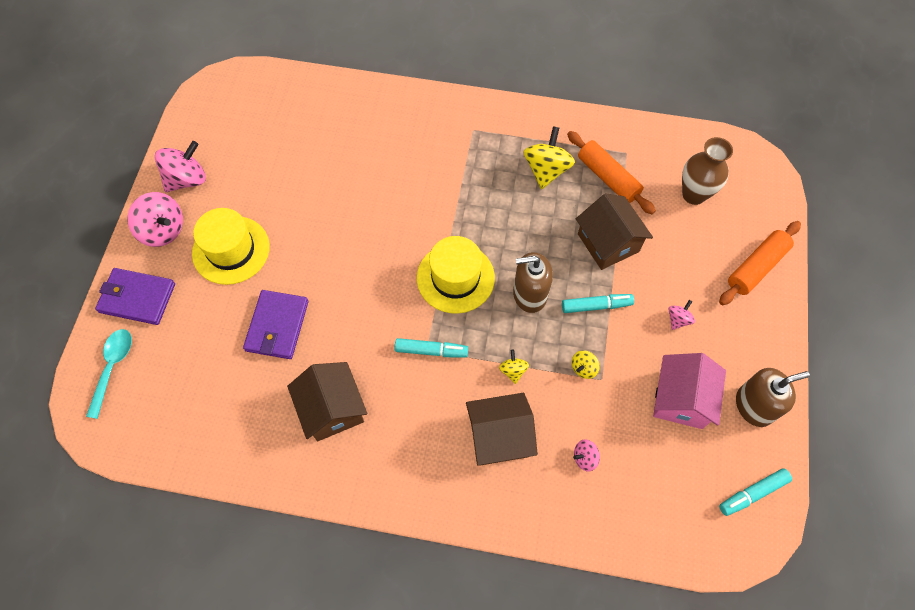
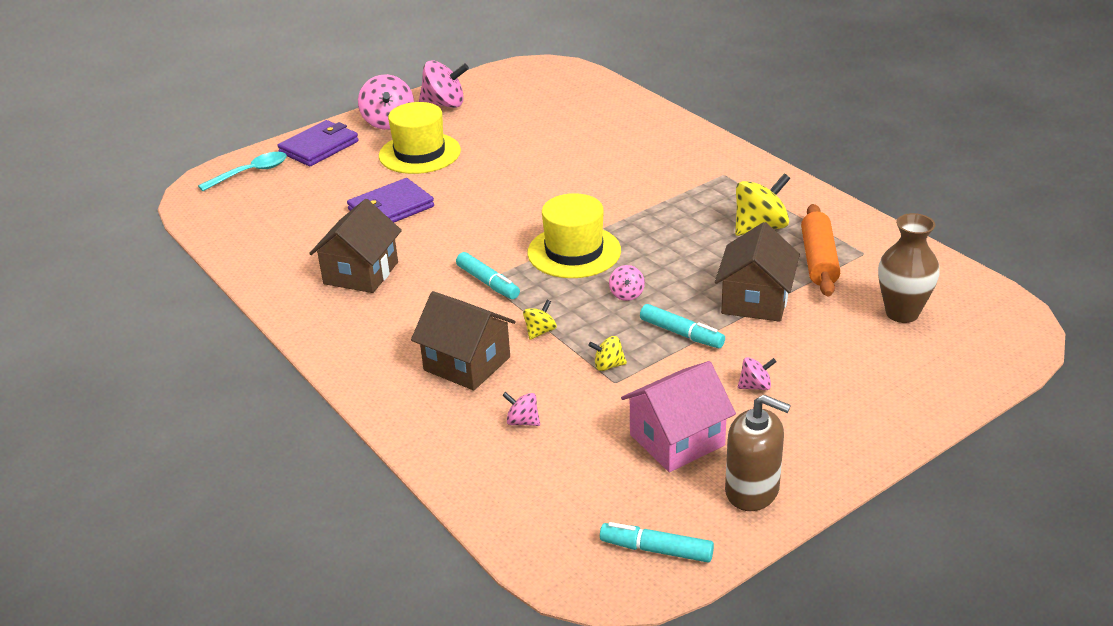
camera: 45 degrees right, 30 degrees down
purple wallet [95,268,175,325] -> purple wallet turned 75 degrees clockwise [278,120,359,166]
brown soap dispenser [513,252,553,313] -> pink spinning top [609,265,645,301]
orange rolling pin [719,221,801,305] -> none

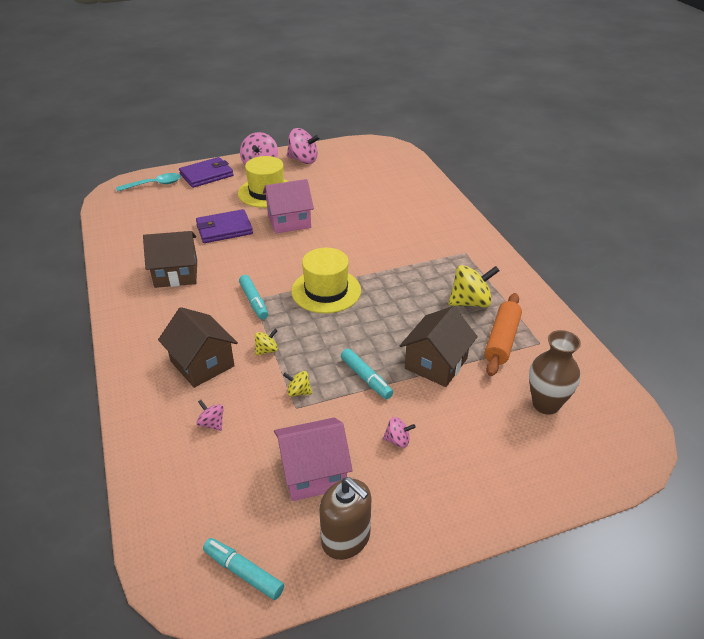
camera: 15 degrees right, 5 degrees up
brown house [309,199,402,293] -> brown house turned 45 degrees clockwise [143,231,197,288]
pink spinning top [609,265,645,301] -> none
none -> pink house [263,179,314,234]

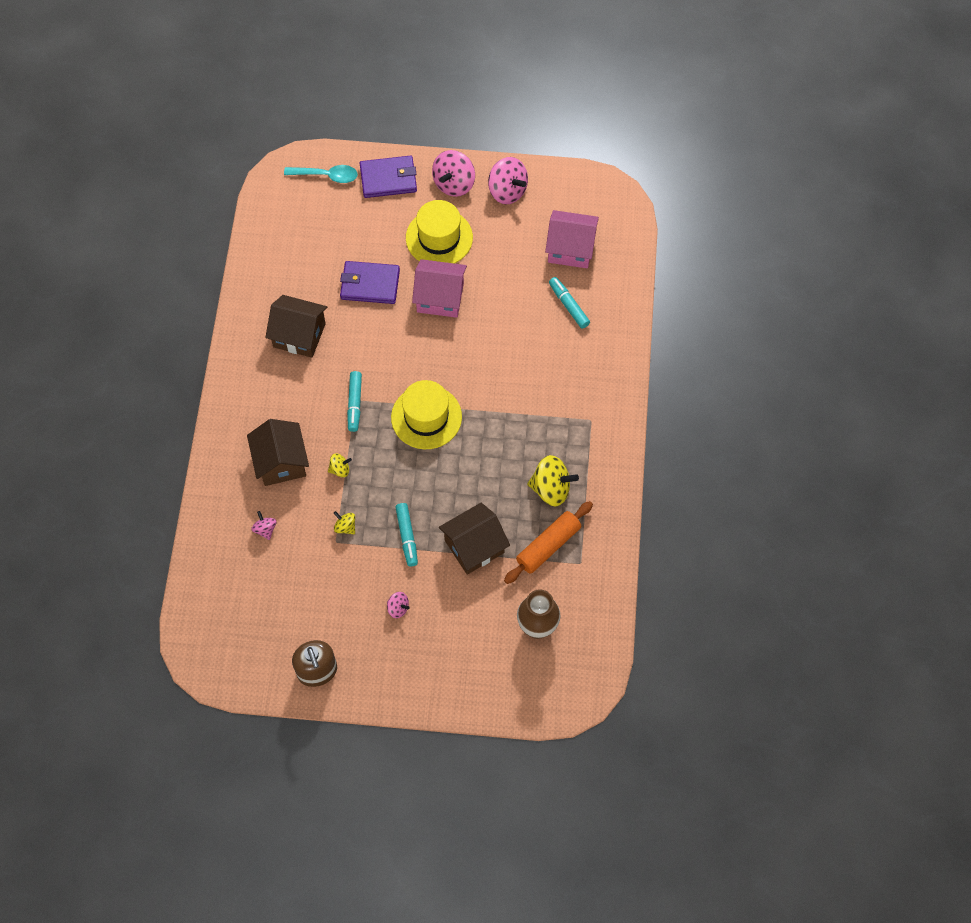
camera: 25 degrees right, 25 degrees up
turquoise marker [203,538,284,600] -> turquoise marker moved to [549,277,590,329]
pink house [274,417,353,501] -> pink house moved to [545,210,599,268]

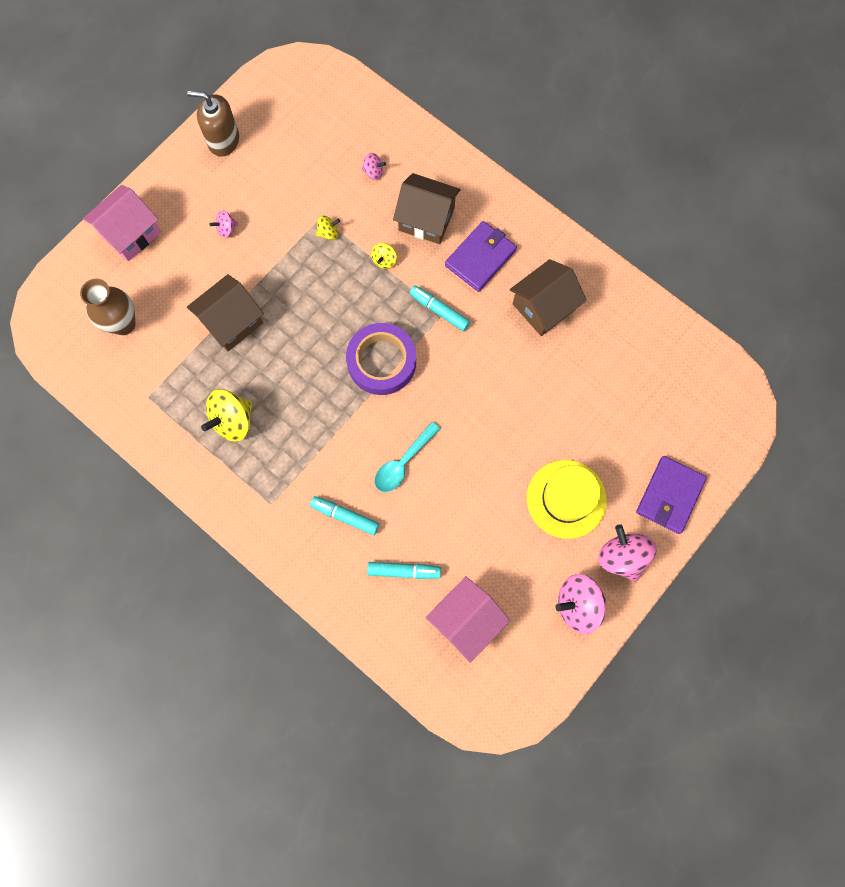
camera: 125 degrees right, 10 degrees up
turquoise spoon [284,165,358,183] -> turquoise spoon moved to [374,422,440,492]
purple wallet [340,261,400,304] -> purple wallet moved to [445,221,517,292]
yellow hat [391,380,462,449] -> purple tape [346,323,416,395]
turquoise marker [395,503,418,567] -> turquoise marker moved to [310,496,379,535]
pink house [412,259,467,318] -> pink house moved to [83,185,161,261]
brown house [439,503,510,575] -> brown house turned 45 degrees clockwise [187,274,264,351]
orange rolling pin [504,501,593,584] -> none

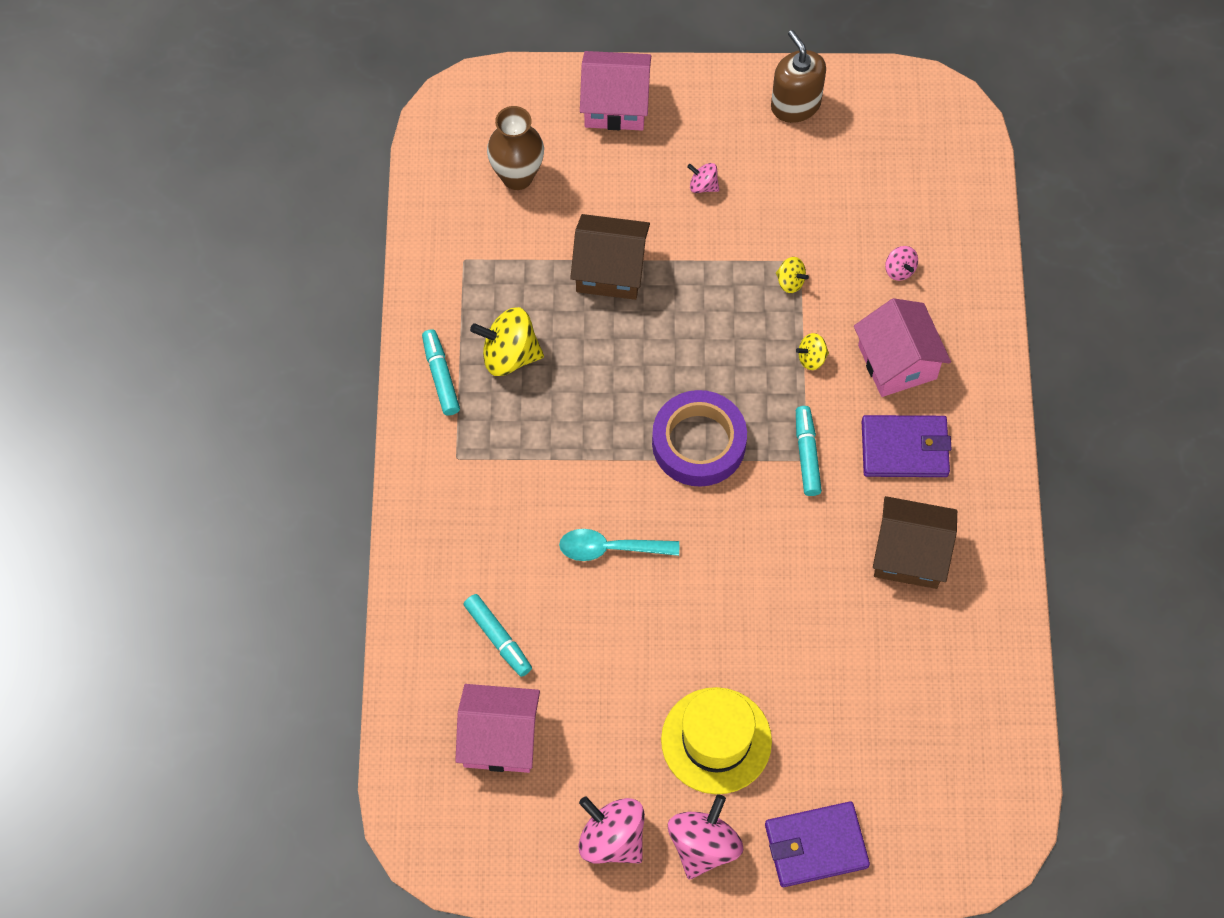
camera: 50 degrees right, 10 degrees down
turquoise marker [310,496,379,535] -> turquoise marker moved to [422,329,460,415]
brown house [393,173,460,244] -> pink house [854,298,951,397]

